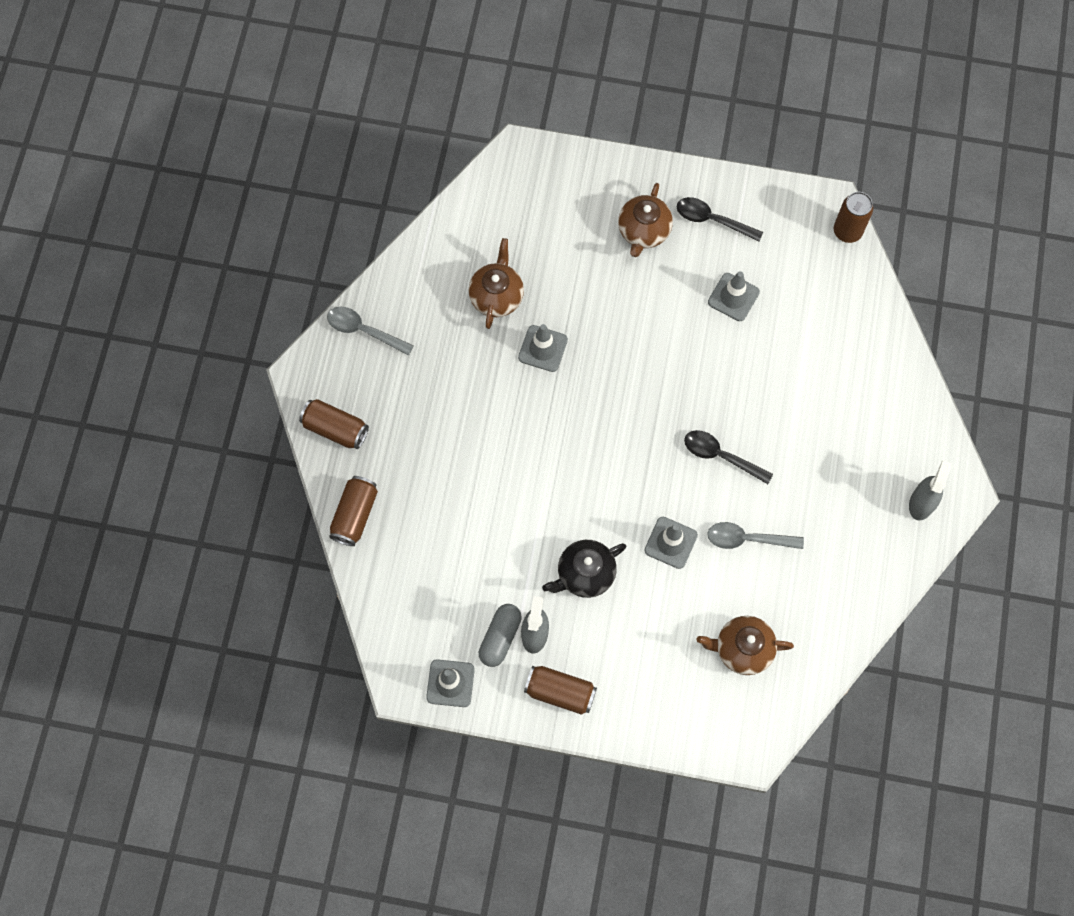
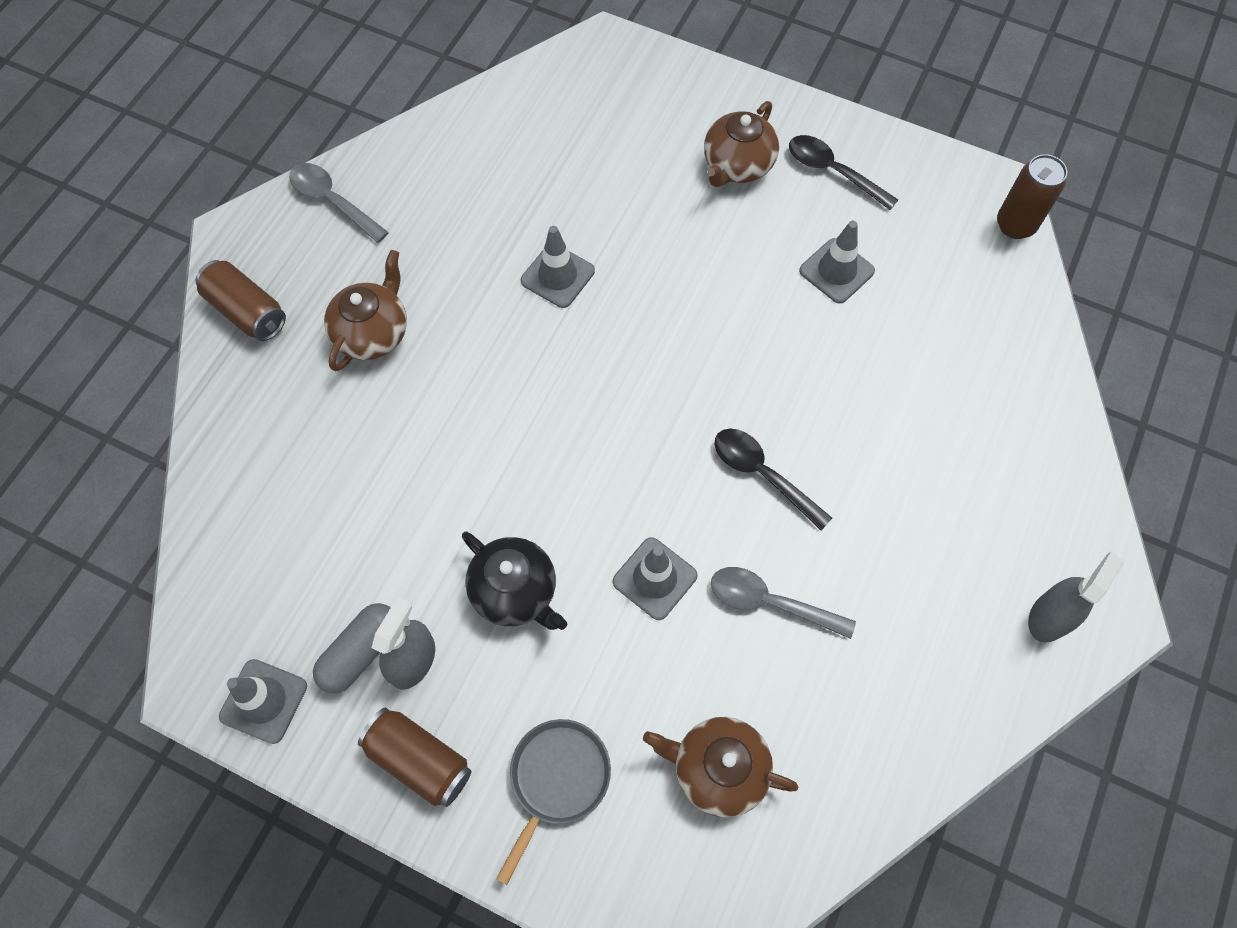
camera: 15 degrees right, 5 degrees down
brown can [329,476,378,546] -> none
brown teapot [468,238,524,329] -> brown teapot moved to [324,250,407,372]
black teapot [542,540,626,598] -> black teapot turned 120 degrees counterclockwise [462,531,567,630]
none -> grey pan [496,719,611,885]

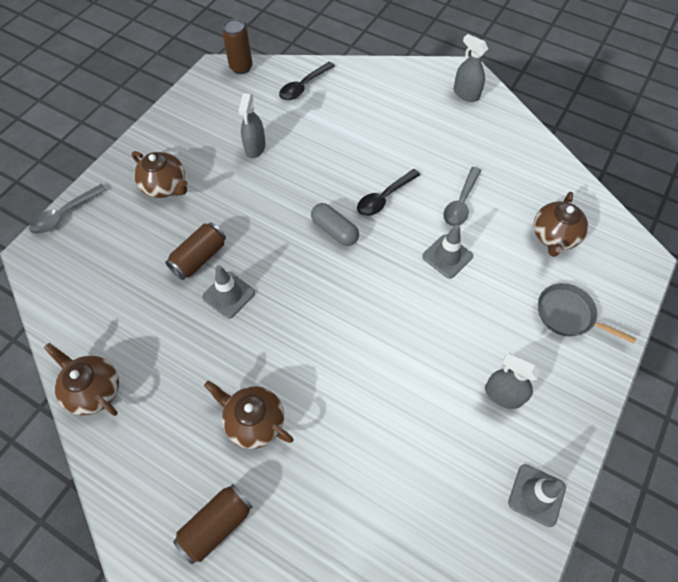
camera: 85 degrees left, 5 degrees down
grey spoon [289,163,389,243] -> grey spoon moved to [29,184,107,234]
grey capsule [313,603,391,694] -> grey capsule moved to [311,203,359,246]
brown can [358,708,472,807] -> brown can moved to [165,222,226,280]
black teapot [462,531,567,630] -> none
black spoon [789,135,898,210] -> black spoon moved to [279,62,335,100]
grey traffic cone [799,221,875,304] -> grey spray bottle [239,93,266,158]
none -> brown teapot [44,343,119,416]

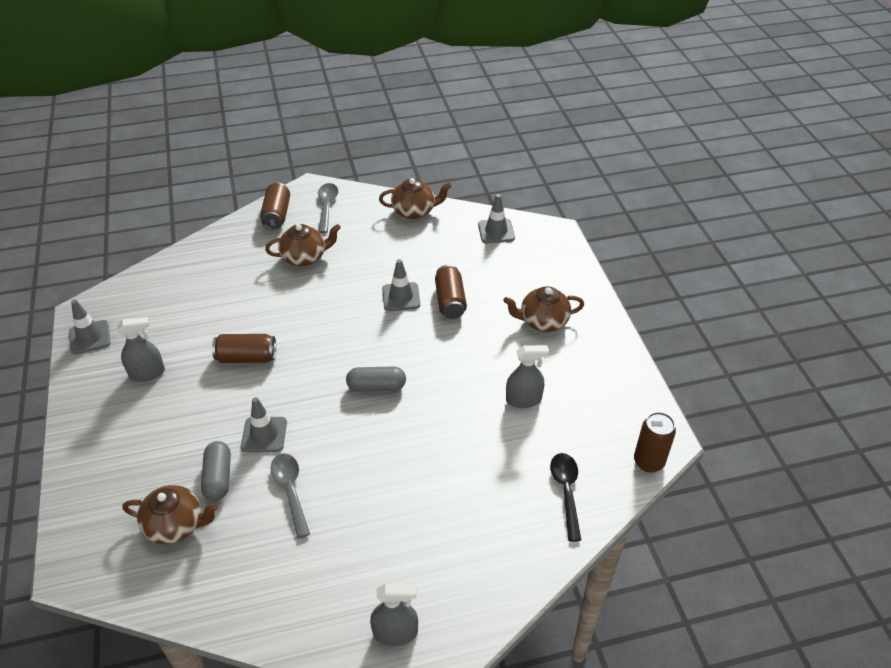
camera: 135 degrees right, 15 degrees down
grey spoon [29,184,107,234] -> grey spoon moved to [318,183,338,233]
grey spray bottle [239,93,266,158] -> grey spray bottle turned 120 degrees clockwise [506,345,549,408]
black spoon [357,169,420,216] -> none
brown teapot [534,192,588,257] -> brown teapot turned 120 degrees clockwise [122,485,218,544]
grey pan [538,283,636,344] -> none
none -> grey capsule [201,441,231,501]
none -> brown can [212,334,276,363]
none -> grey traffic cone [478,194,515,243]

